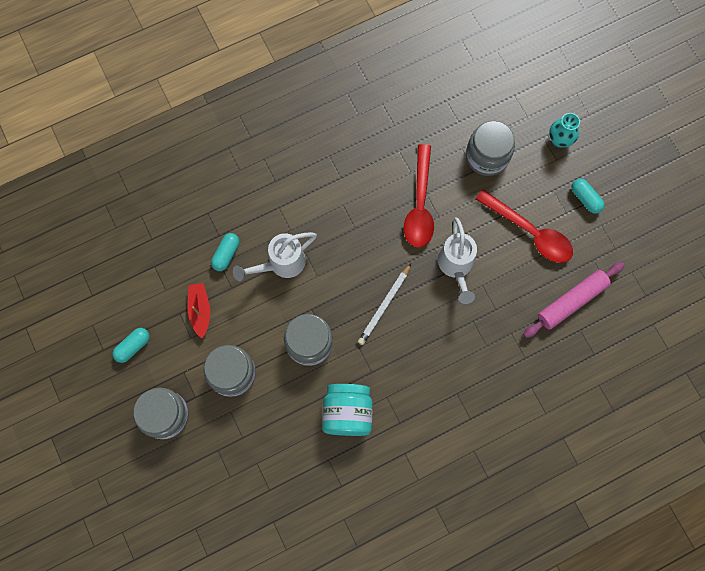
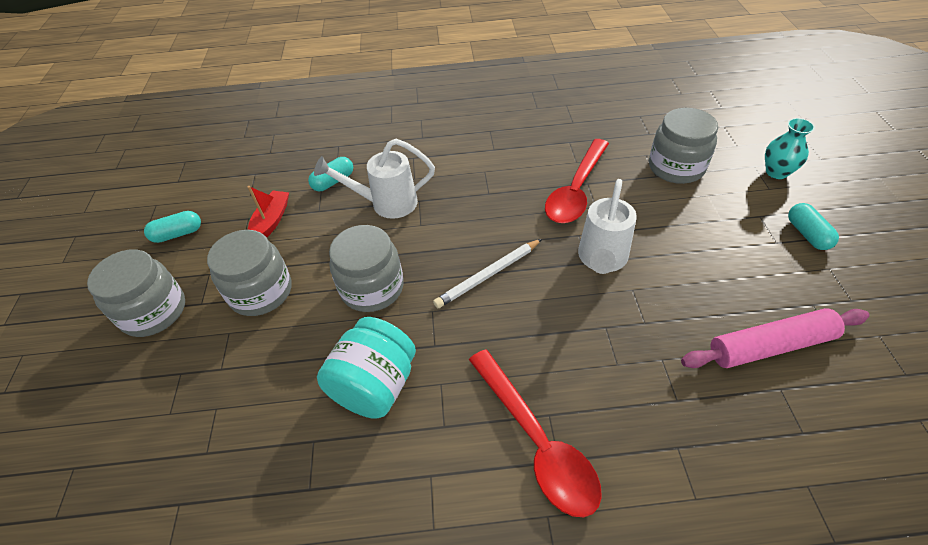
camera: 25 degrees right, 25 degrees down
red spoon [475,189,573,263] -> red spoon moved to [469,349,602,517]

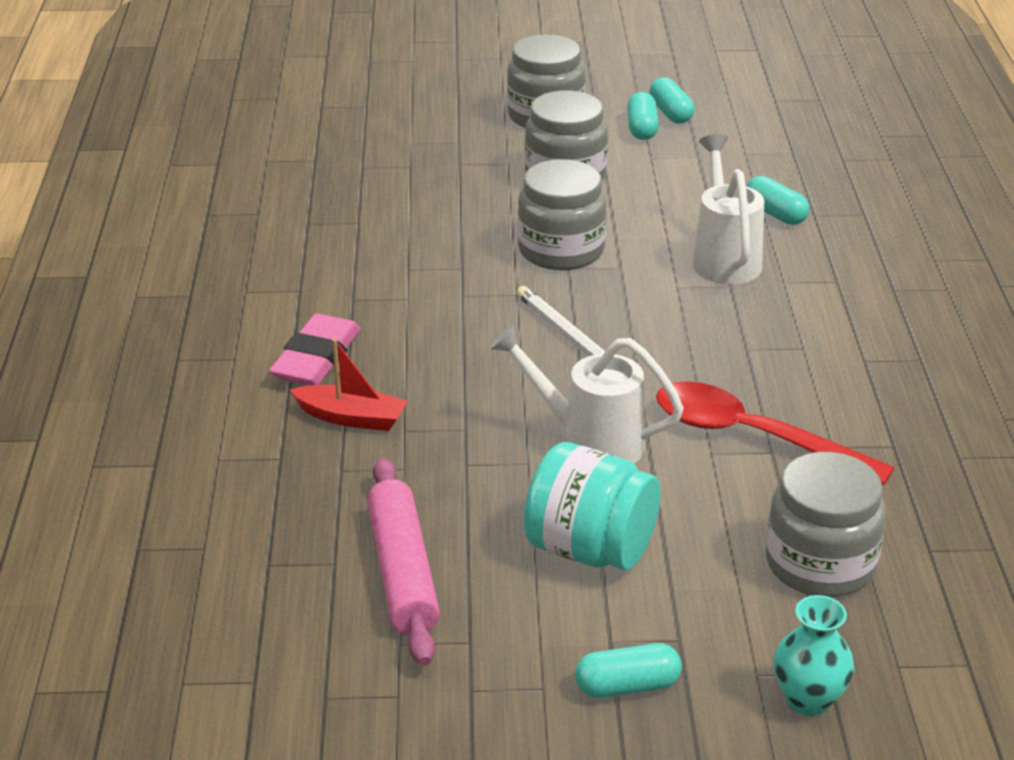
camera: 90 degrees right, 15 degrees down
red boat [248,186,289,237] -> red boat moved to [290,339,408,431]
turquoise jar [317,317,416,419] -> turquoise jar moved to [523,442,661,570]
red spoon [469,349,602,517] -> pink eraser [269,314,361,386]
none -> turquoise capsule [627,92,659,140]

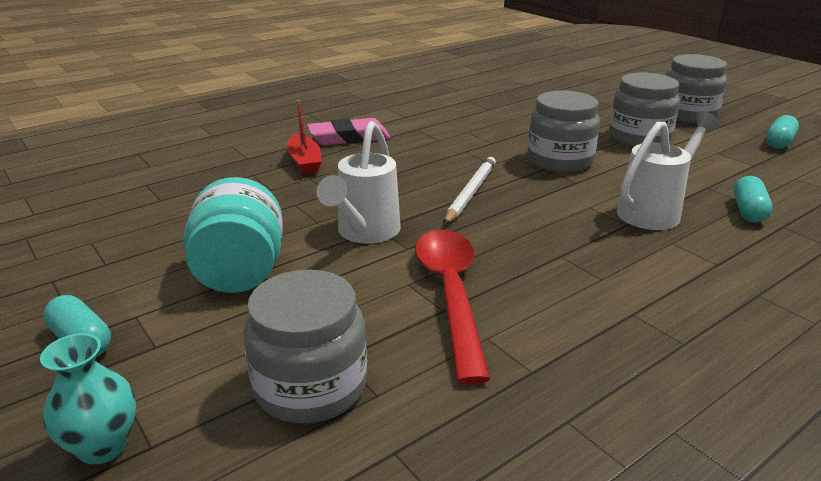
camera: 55 degrees right, 5 degrees down
pink rolling pin [367,458,440,666] -> none
white watering can [489,324,684,464] -> white watering can turned 150 degrees counterclockwise [317,121,401,244]
turquoise capsule [627,92,659,140] -> none

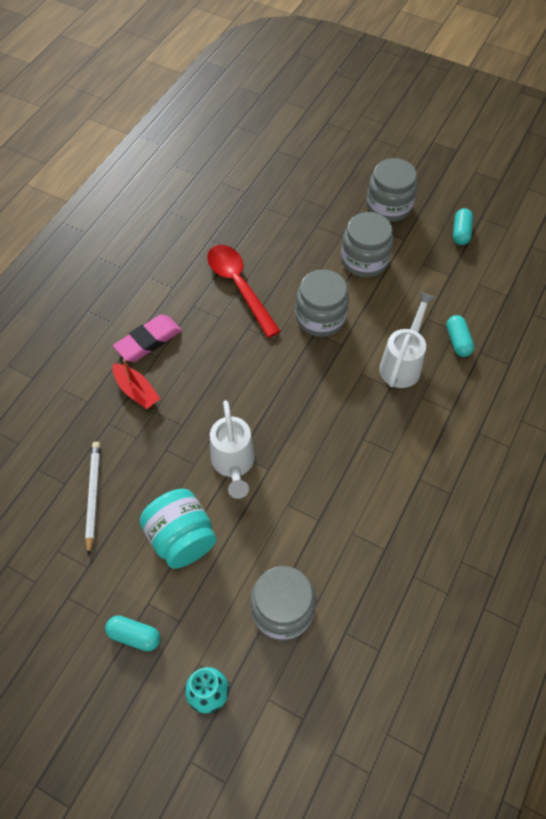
camera: 25 degrees left, 30 degrees up
red spoon [415,230,490,384] -> red spoon moved to [207,245,281,338]
white pencil [444,157,496,225] -> white pencil moved to [85,442,101,556]

